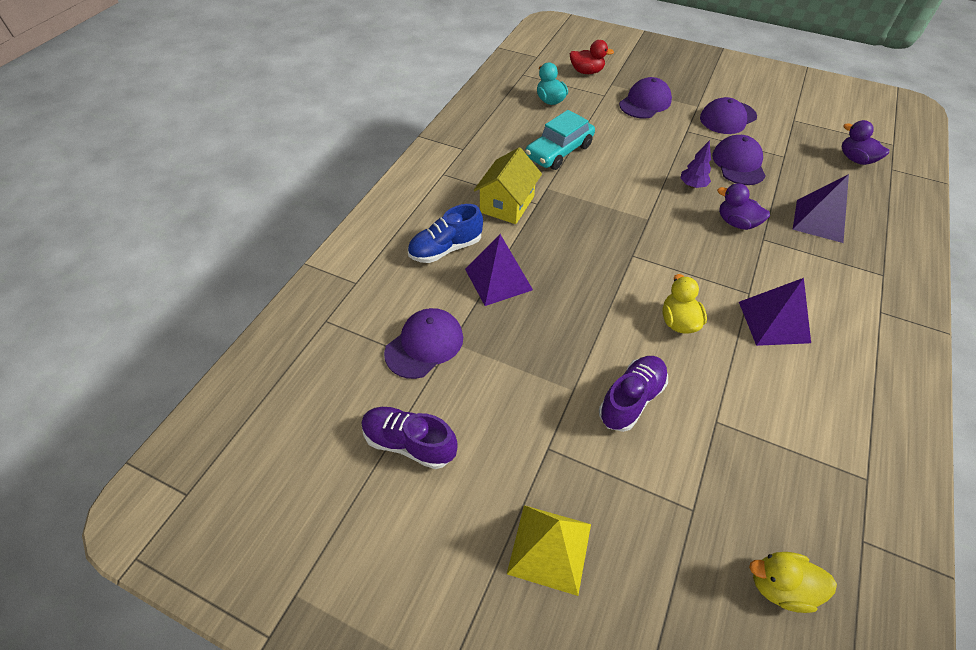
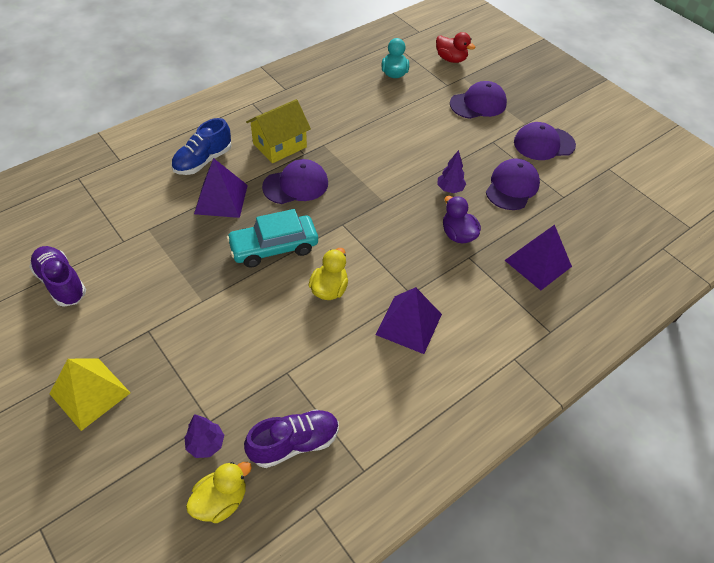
camera: 25 degrees right, 0 degrees up
purple cap [384,308,463,379] -> purple cap moved to [262,159,328,204]
blue shoe [408,204,483,263] -> blue shoe turned 45 degrees counterclockwise [171,118,232,175]
turquoise car [525,110,595,170] -> turquoise car moved to [226,209,318,268]
purple shoe [599,356,668,432] -> purple shoe moved to [244,409,339,468]
yellow duck [749,552,837,613] -> yellow duck turned 105 degrees clockwise [186,462,252,523]
purple duck [842,120,889,165] -> none
none -> purple tree [184,414,224,458]

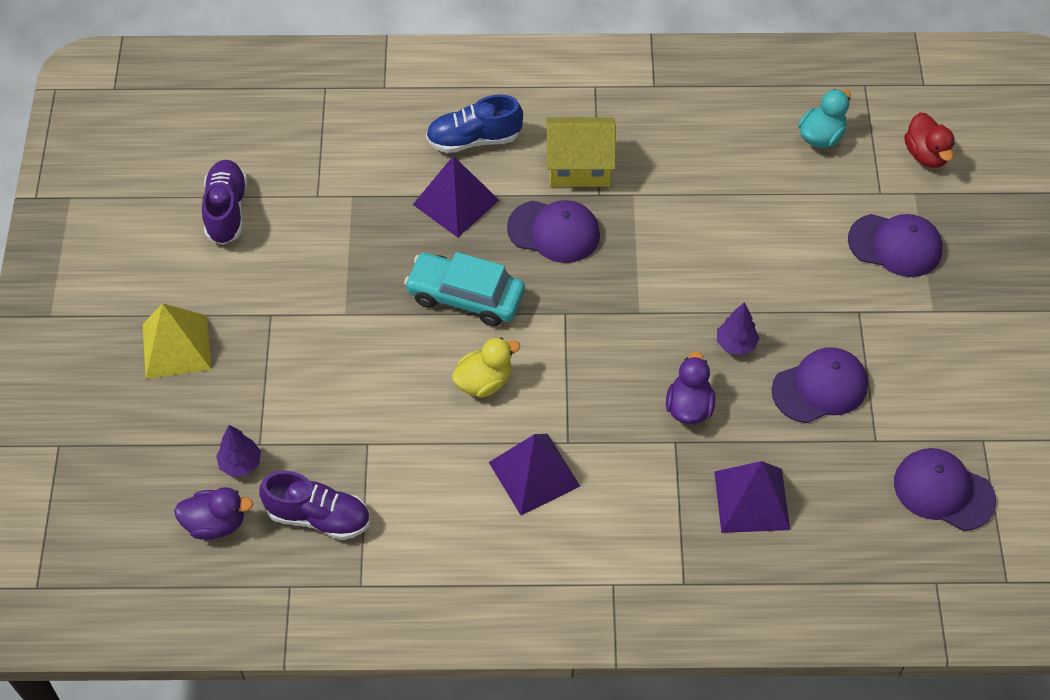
camera: 40 degrees right, 5 degrees up
yellow duck [186,462,252,523] -> purple duck [174,487,253,540]
purple cap [514,122,576,160] -> purple cap moved to [894,448,996,531]

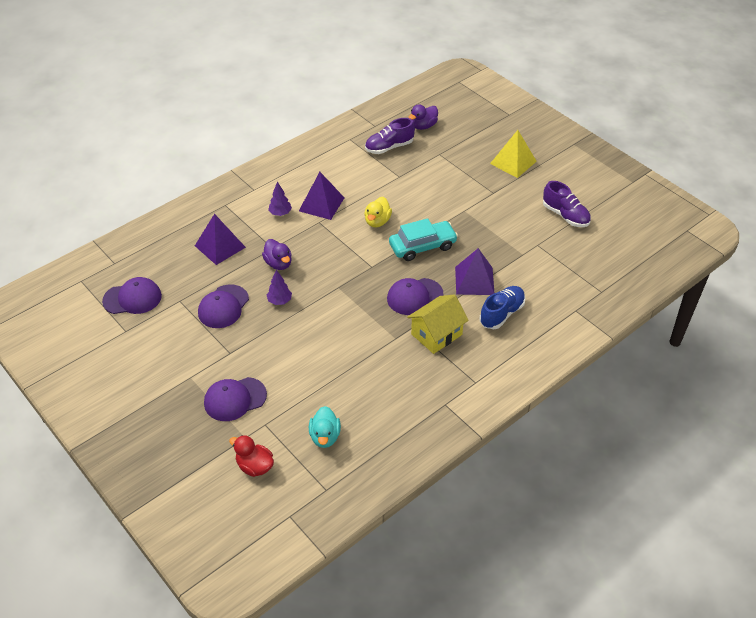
camera: 140 degrees right, 10 degrees down
purple tree [216,425,261,477] -> purple tree moved to [268,182,292,216]

